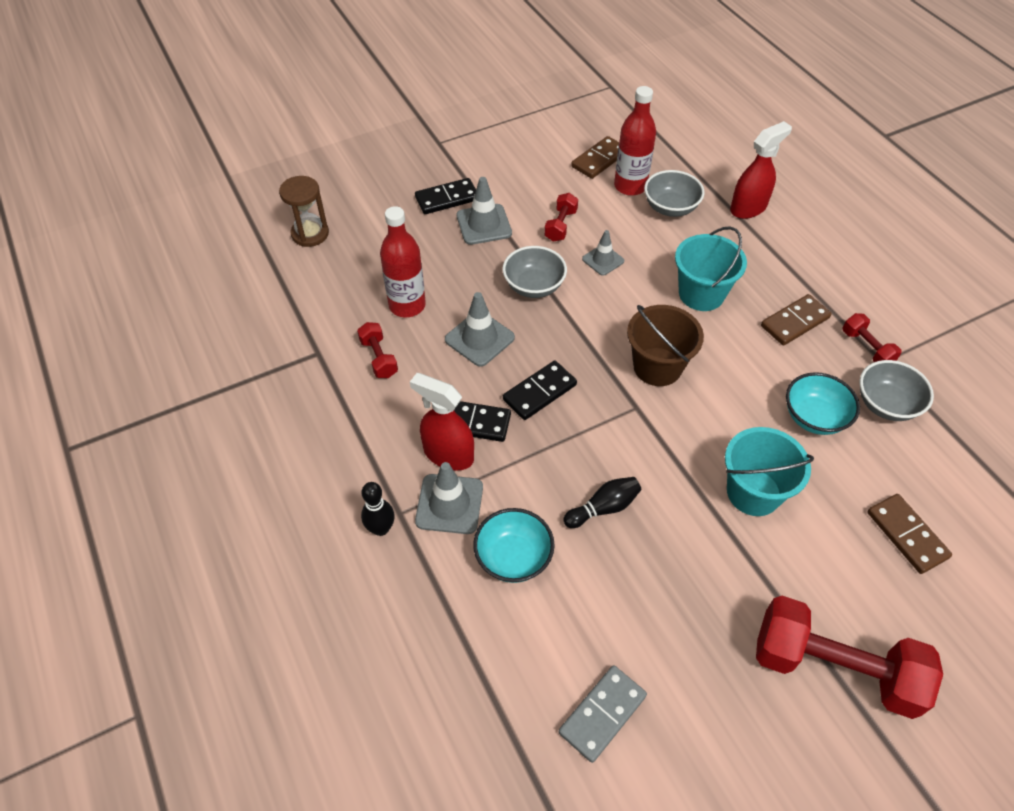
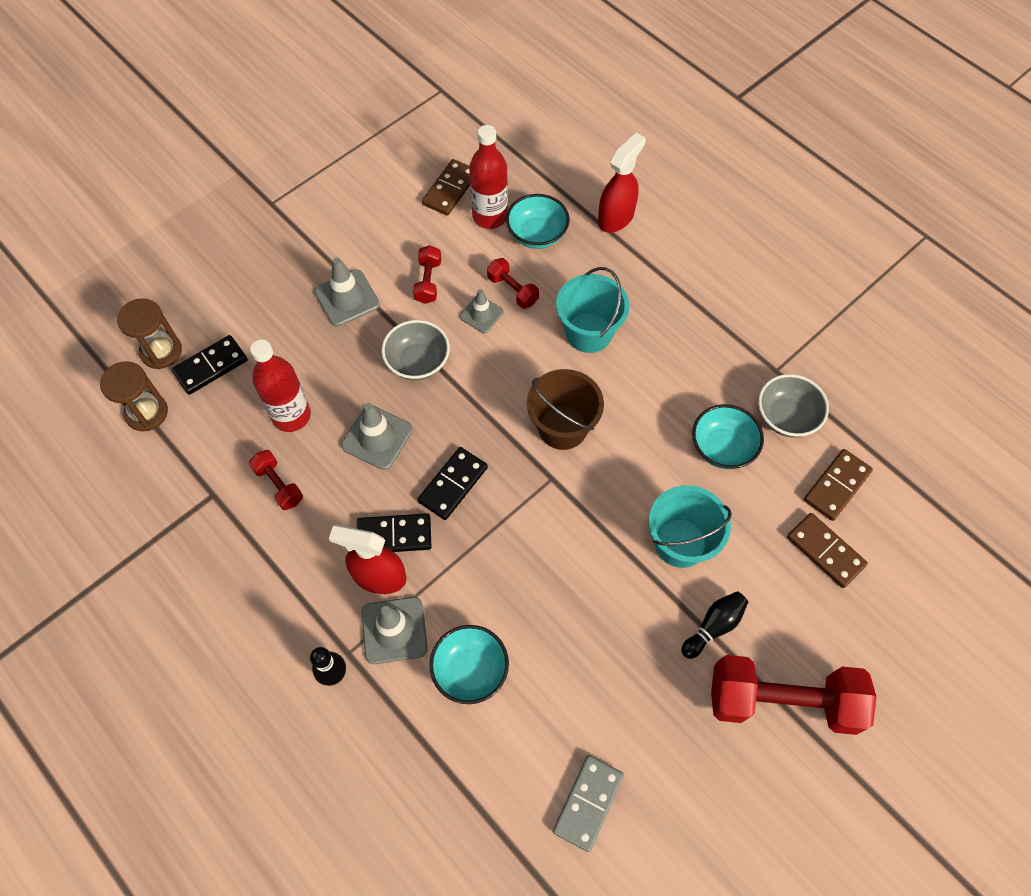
camera: 15 degrees left, 10 degrees up
black domino [415,178,476,214] -> black domino moved to [172,335,247,395]
black bowling pin [563,477,641,528] -> black bowling pin moved to [681,591,748,659]
grey bowl [644,170,704,217] -> turquoise bowl [506,194,570,249]
brown domino [761,294,832,345] -> brown domino moved to [804,449,873,521]
red dumbbell [843,313,901,362] -> red dumbbell moved to [487,258,539,309]
none -> brown hourglass [100,361,168,431]

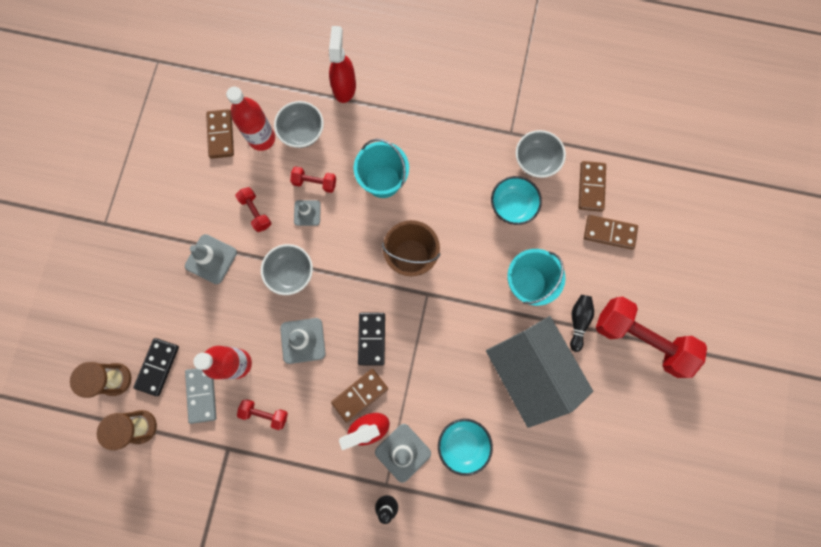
camera: 35 degrees left, 15 degrees up
black domino [357,513,431,552] -> brown domino [331,369,388,423]
turquoise bowl [506,194,570,249] -> grey bowl [274,101,324,148]
grey domino [553,755,624,852] -> grey domino moved to [185,368,216,424]
red dumbbell [711,655,877,735] -> red dumbbell turned 60 degrees clockwise [596,297,707,378]
none -> grey house [486,316,593,428]

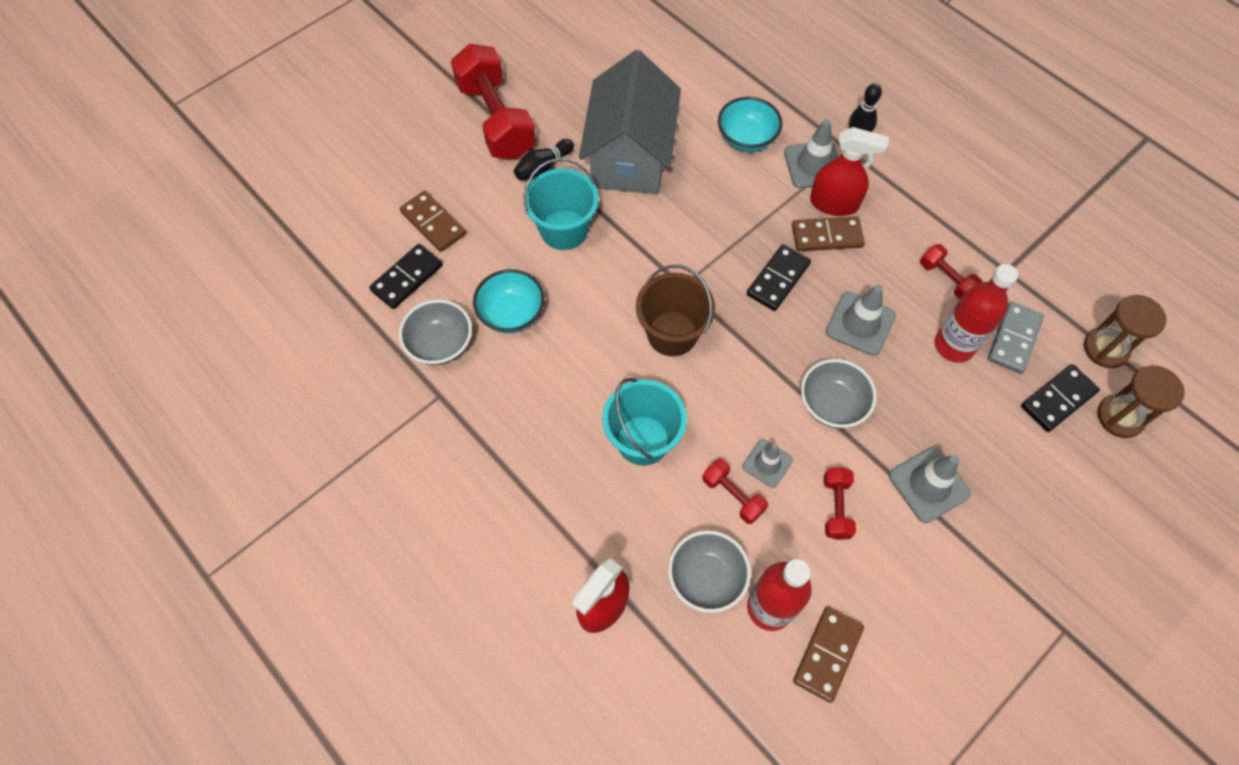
camera: 145 degrees left, 15 degrees down
brown domino [578,161,606,212] -> black domino [369,244,443,309]

